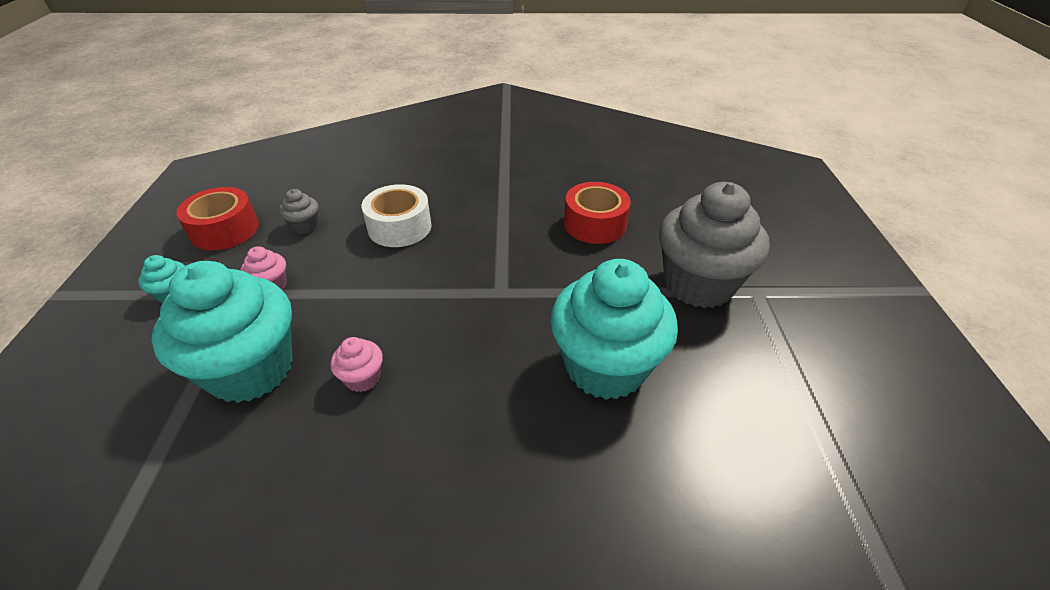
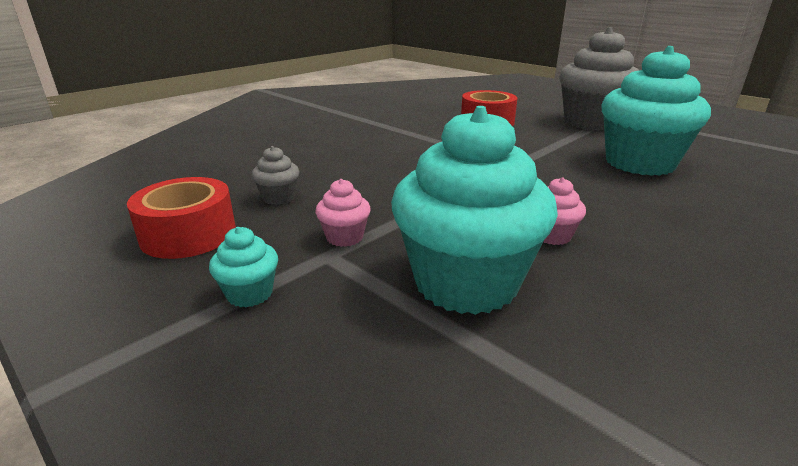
camera: 45 degrees left, 15 degrees down
white tape [362,184,432,247] -> none

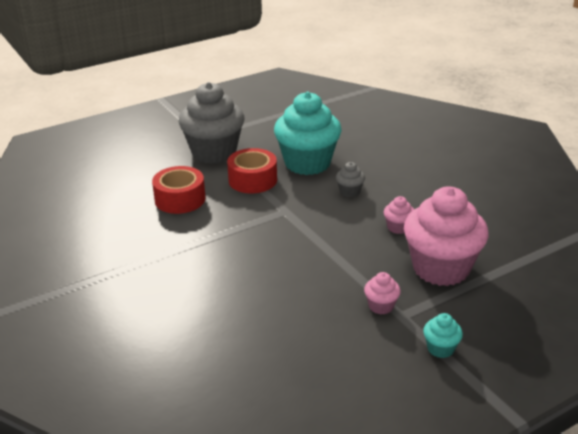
camera: 75 degrees left, 5 degrees up
red tape [127,177,236,259] -> red tape moved to [227,148,277,194]
grey cupcake [251,146,299,205] -> grey cupcake moved to [336,162,365,197]
turquoise cupcake [391,106,558,315] -> pink cupcake [404,187,488,286]

